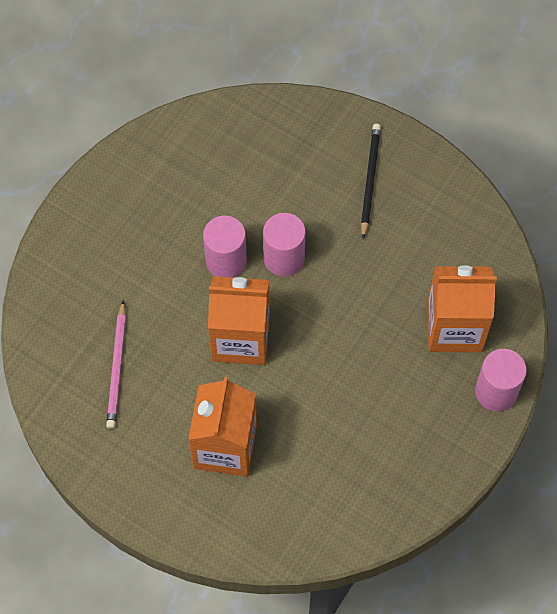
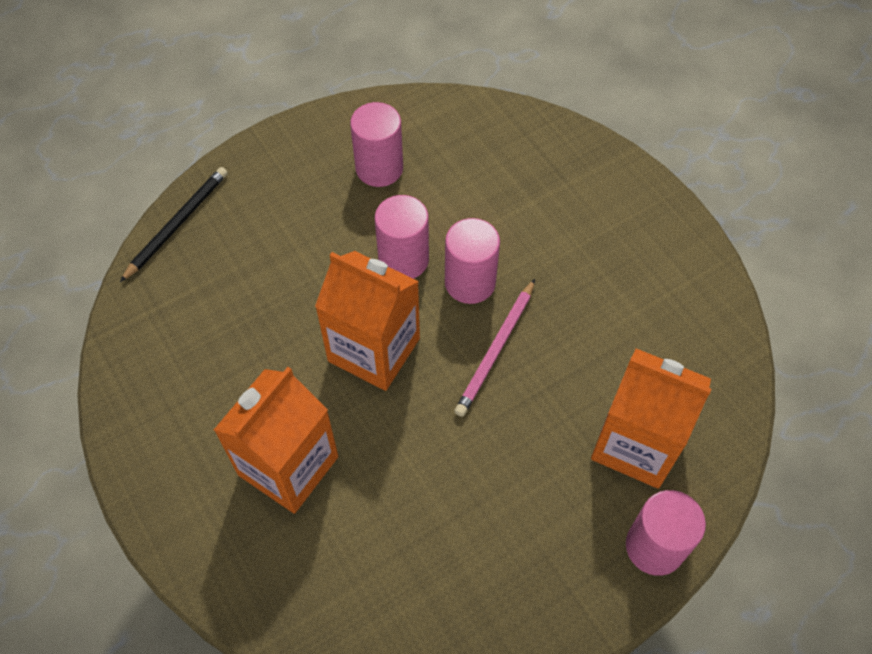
camera: 25 degrees right, 5 degrees down
pink pencil [106,300,126,429] -> pink pencil moved to [454,279,535,417]
black pencil [361,124,381,239] -> black pencil moved to [120,167,228,282]
none -> pink cylinder [350,102,403,187]

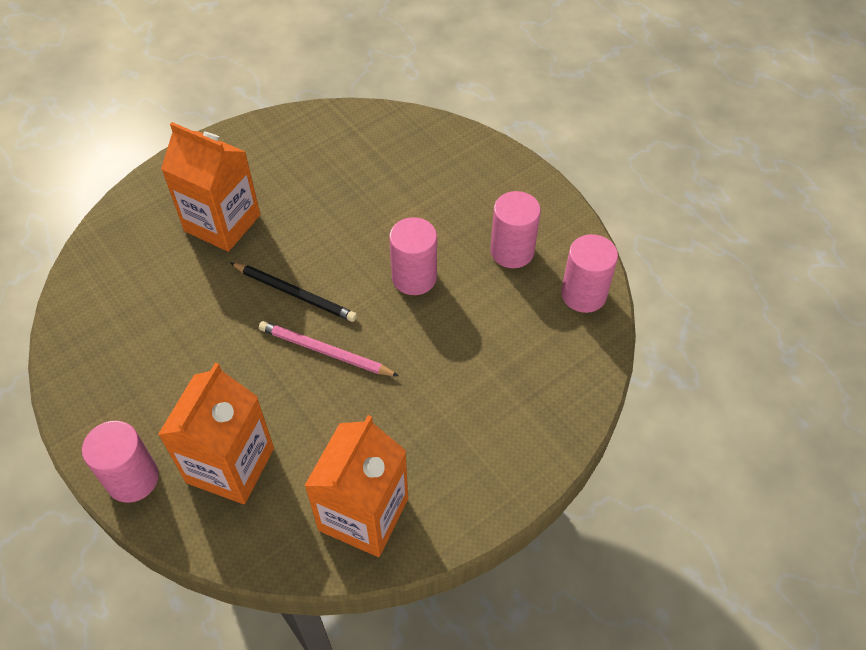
camera: 85 degrees right, 5 degrees down
black pencil [120,167,228,282] -> black pencil moved to [231,263,357,322]
orange carton [315,251,420,391] -> orange carton moved to [304,415,408,557]
pink cylinder [445,218,500,304] -> pink cylinder moved to [561,234,618,313]

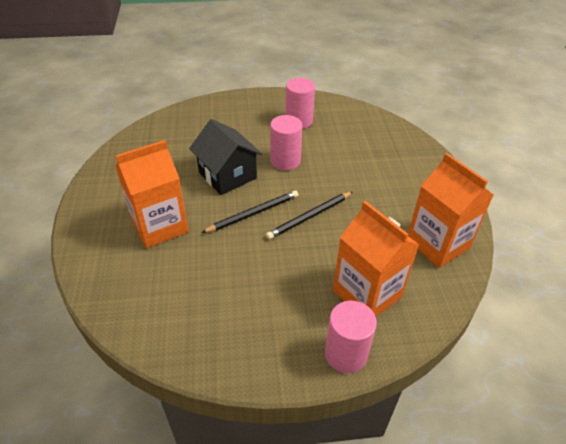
camera: 60 degrees left, 10 degrees down
pink pencil [259,321,399,376] -> black pencil [266,192,353,239]
pink cylinder [561,234,618,313] -> none
none -> black house [189,119,262,195]

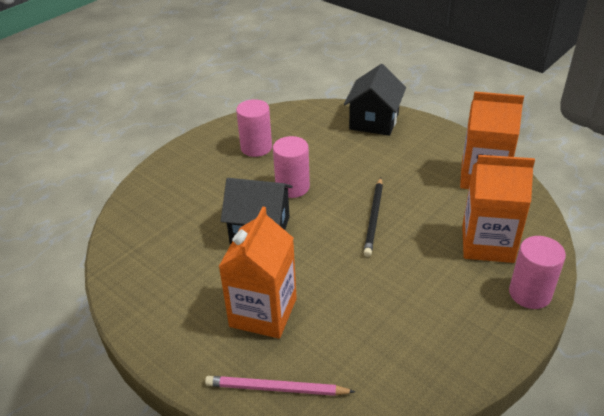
camera: 40 degrees left, 5 degrees down
black pencil [201,190,298,233] -> none
none -> pink pencil [205,376,355,396]
none -> black house [344,64,406,136]

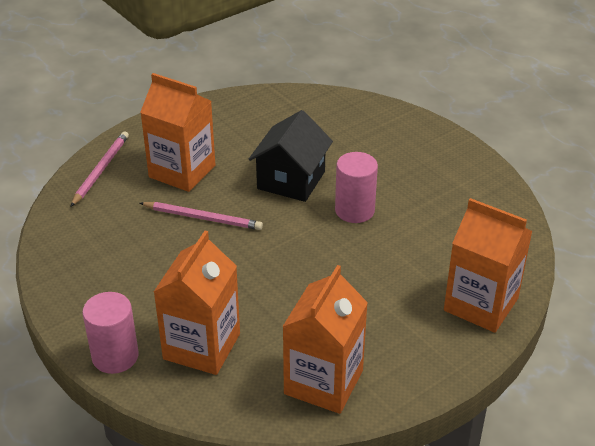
camera: 100 degrees right, 0 degrees up
pink cylinder [236,99,272,157] -> none
black house [344,64,406,136] -> orange carton [444,198,533,333]
black pencil [364,177,383,257] -> none
none -> pink pencil [140,202,263,230]

